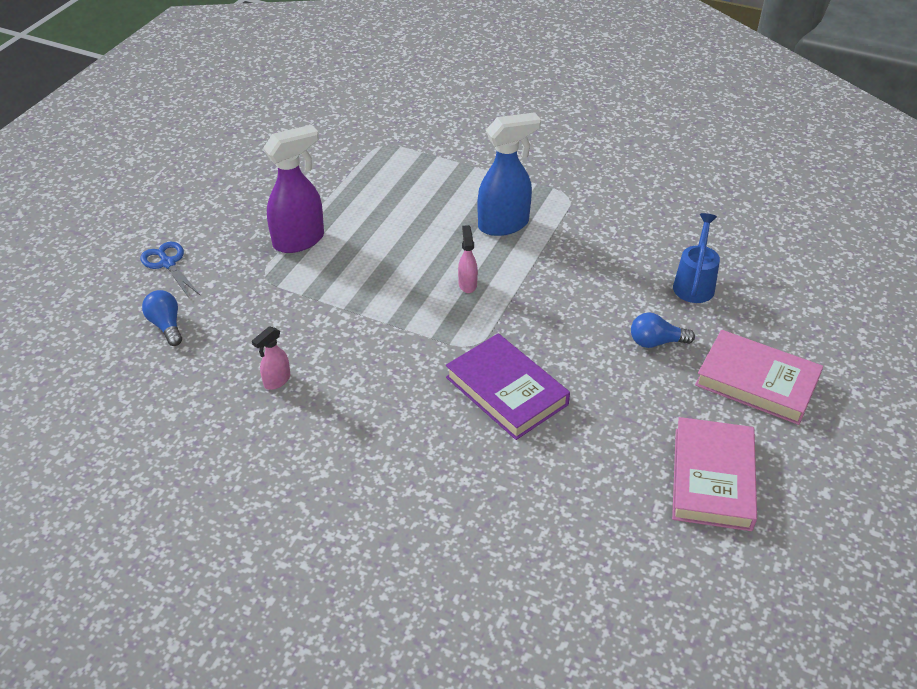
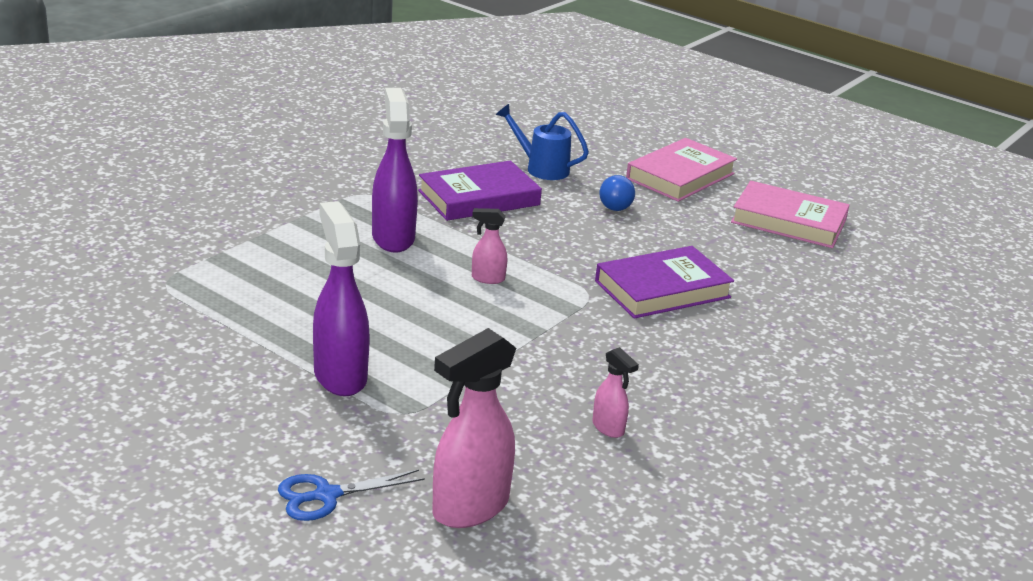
camera: 80 degrees left, 15 degrees down
blue light bulb [142,290,182,346] -> pink spray bottle [432,328,516,528]
blue spray bottle [477,112,541,236] -> purple spray bottle [372,88,418,253]
none -> purple book [418,161,542,221]

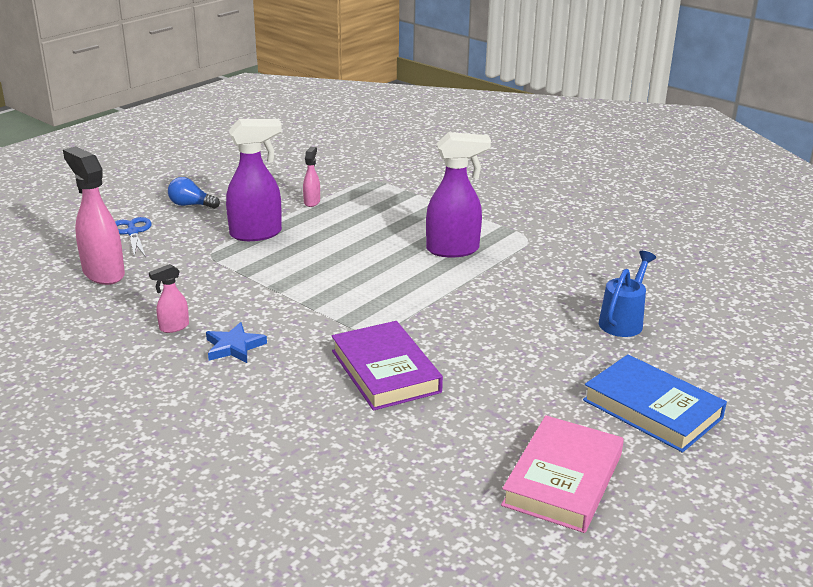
camera: 95 degrees right, 0 degrees up
purple book [418,161,542,221] -> none
pink spray bottle [472,208,507,284] -> pink spray bottle moved to [303,147,320,207]
blue light bulb [599,175,635,211] -> blue light bulb moved to [168,177,220,209]
pink book [626,138,737,202] -> blue book [583,354,727,453]
none -> blue star [206,322,267,363]

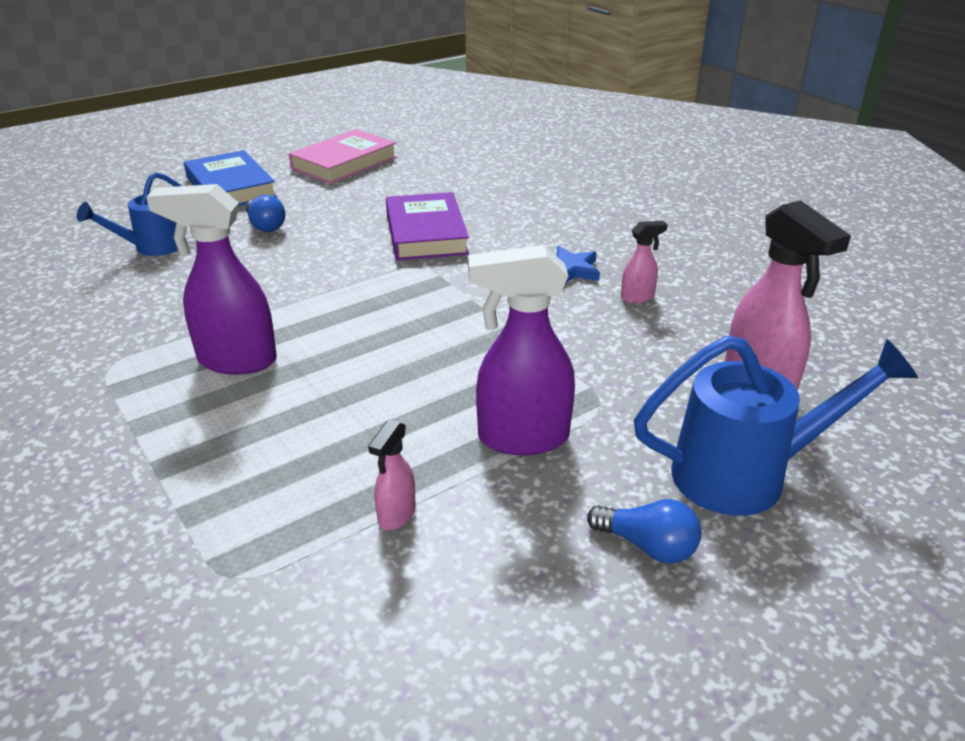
camera: 165 degrees left, 5 degrees up
blue scissors [115,217,152,258] -> blue watering can [634,335,918,516]
none -> blue light bulb [245,195,285,232]

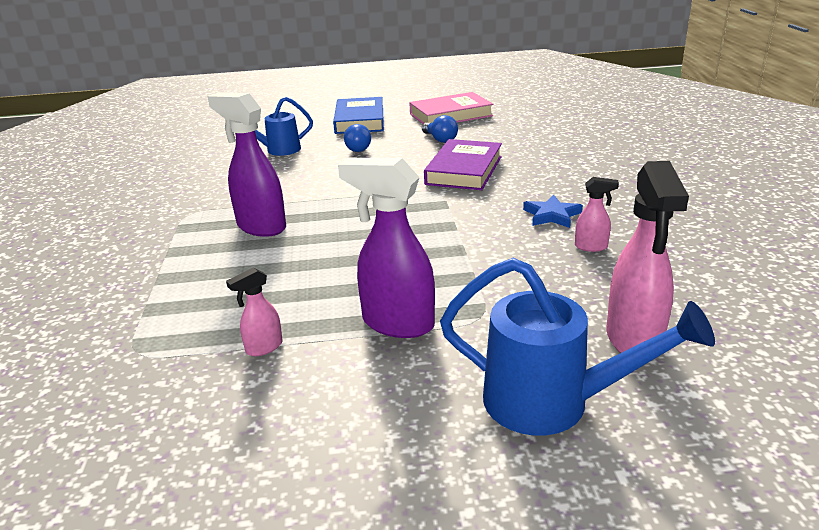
camera: 30 degrees right, 5 degrees down
blue light bulb [587,499,702,564] -> blue light bulb moved to [422,115,458,143]

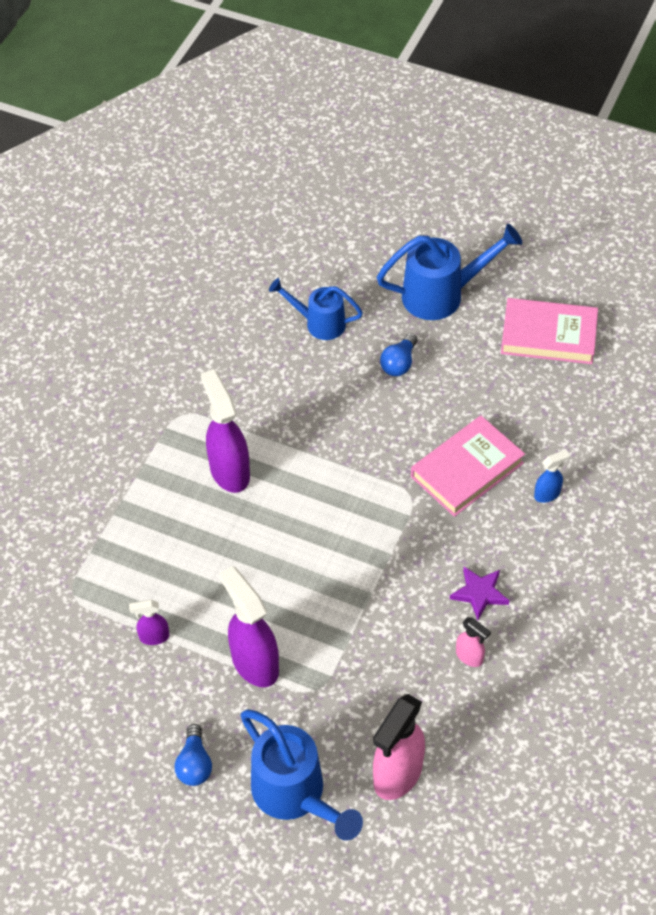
camera: 30 degrees right, 25 degrees up
pink spray bottle [226,267,283,356] -> purple spray bottle [129,600,169,645]
blue book [333,97,384,134] -> blue watering can [377,224,522,320]
blue light bulb [422,115,458,143] -> blue light bulb moved to [175,724,212,786]
purple book [424,139,502,190] -> pink book [411,416,525,517]
blue star [523,195,583,228] -> purple star [450,567,509,620]
none -> blue spray bottle [534,450,570,503]

